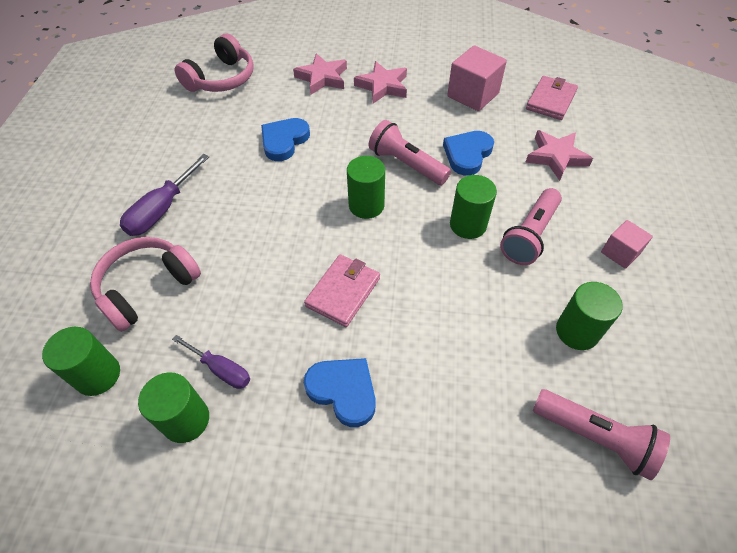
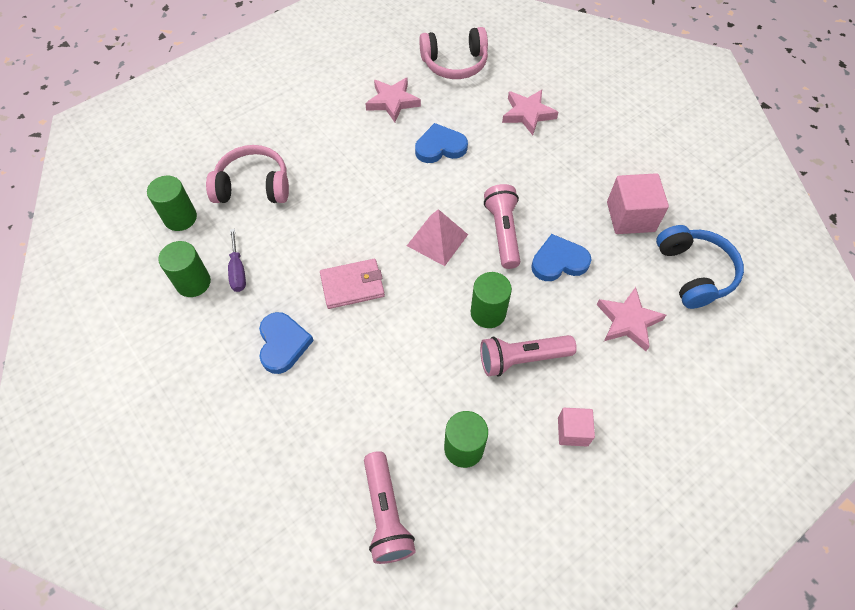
camera: 45 degrees right, 5 degrees up
purple screwdriver [120,154,209,236] -> none
green cylinder [347,156,385,219] -> pink pyramid [407,209,468,266]
pink star [354,61,407,104] -> pink star moved to [365,78,421,122]
pink wallet [526,76,578,120] -> blue headphones [656,225,744,309]

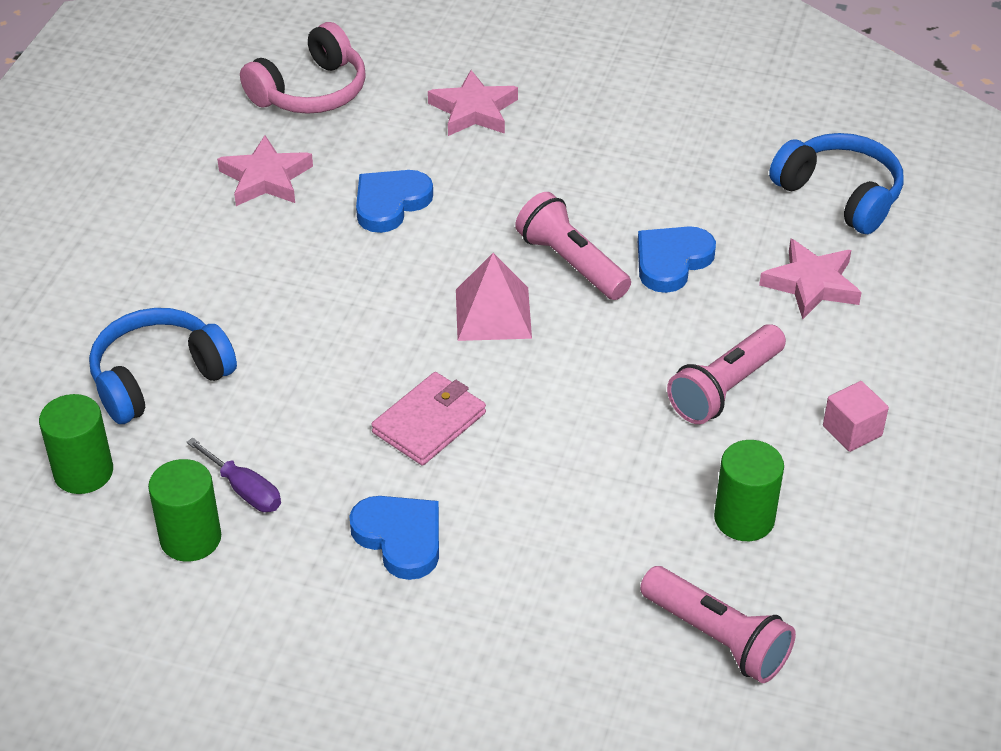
camera: 35 degrees left, 15 degrees down
pink headphones [206,145,289,203] -> blue headphones [89,308,237,424]
green cylinder [471,272,512,328] -> none
pink cube [607,173,669,234] -> none

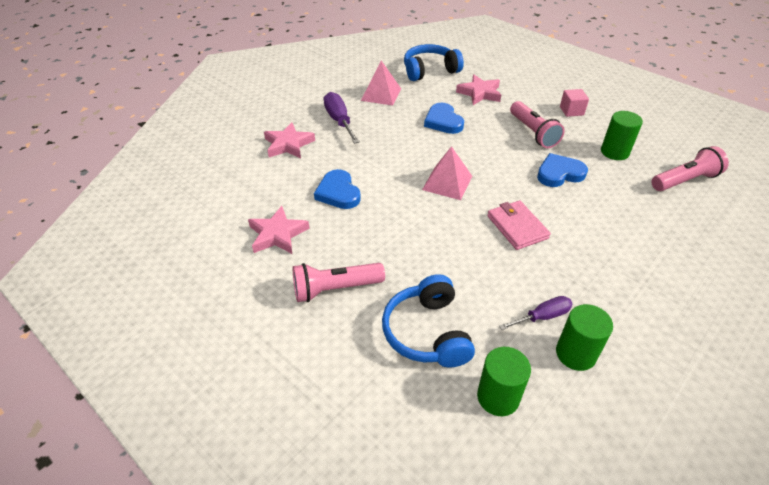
camera: 65 degrees left, 0 degrees up
pink headphones [240,22,366,114] -> none
blue heart [349,496,439,580] -> blue heart moved to [537,153,588,187]
pink flashlight [515,192,631,300] -> pink flashlight moved to [293,263,385,302]
none -> purple screwdriver [324,92,360,144]
none -> pink pyramid [361,61,401,106]

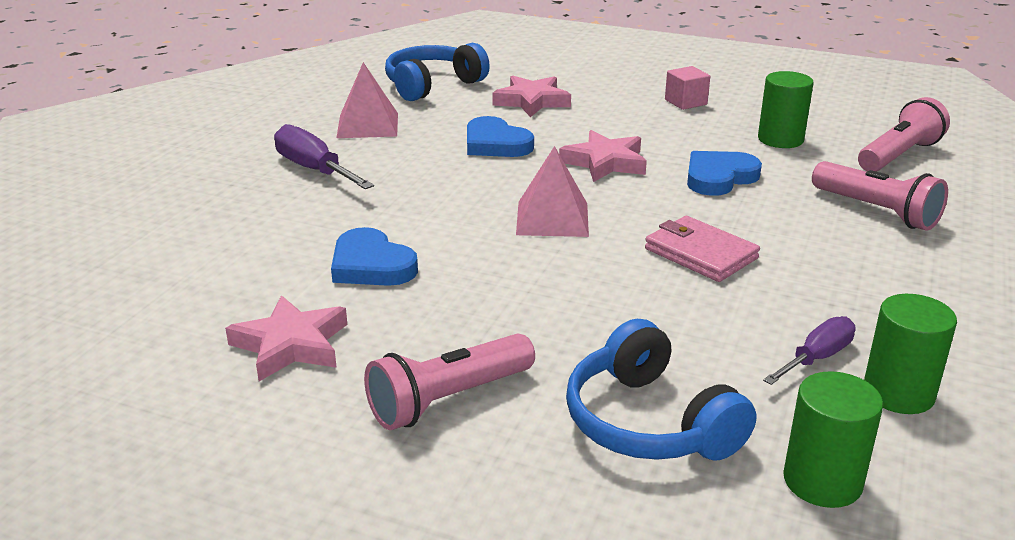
camera: 20 degrees left, 15 degrees down
pink star [264,122,315,158] -> pink star moved to [559,130,647,182]
pink flashlight [510,101,565,148] -> pink flashlight moved to [812,161,948,230]

